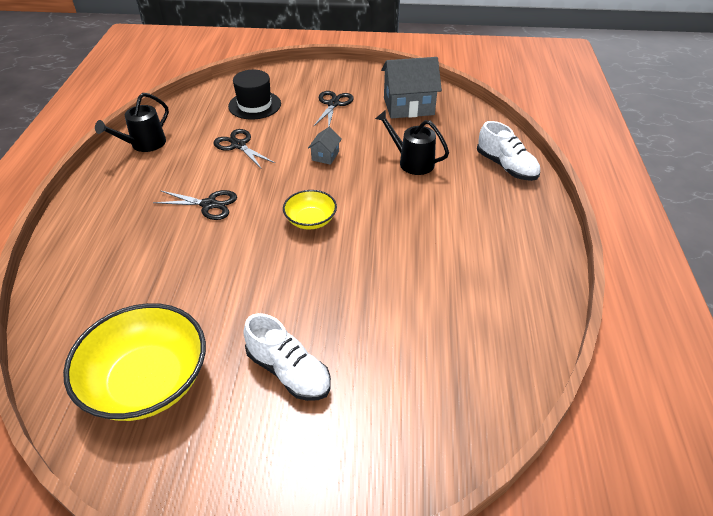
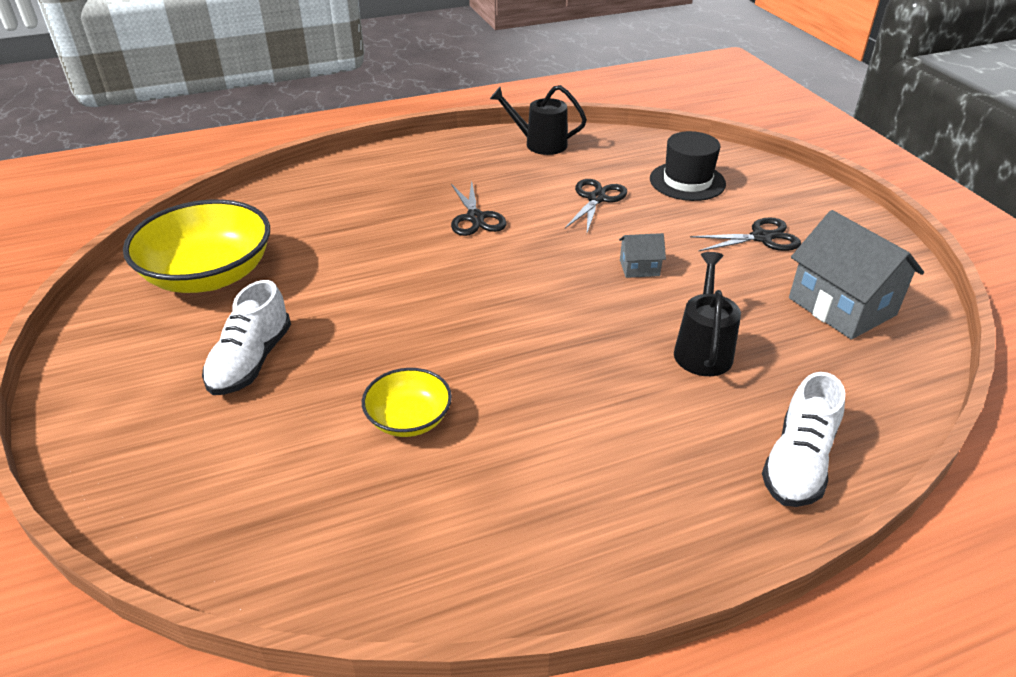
camera: 65 degrees right, 5 degrees down
yellow bowl [283,190,337,230] -> yellow bowl moved to [362,368,452,437]

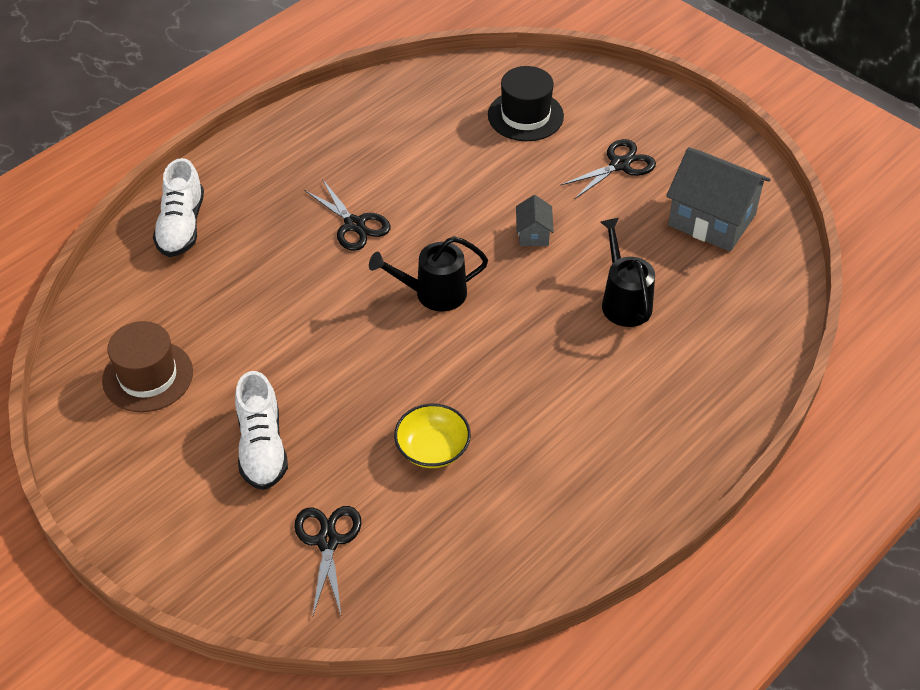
camera: 25 degrees left, 10 degrees up
yellow bowl [123,199,270,293] -> brown hat [102,321,193,412]
black watering can [490,85,587,155] -> black watering can moved to [369,236,488,312]
black scissors [565,179,627,233] -> black scissors moved to [294,506,361,617]
grey house [619,233,666,278] -> grey house turned 60 degrees counterclockwise [516,195,554,246]
white shoe [762,372,845,507] -> white shoe moved to [153,158,204,257]

